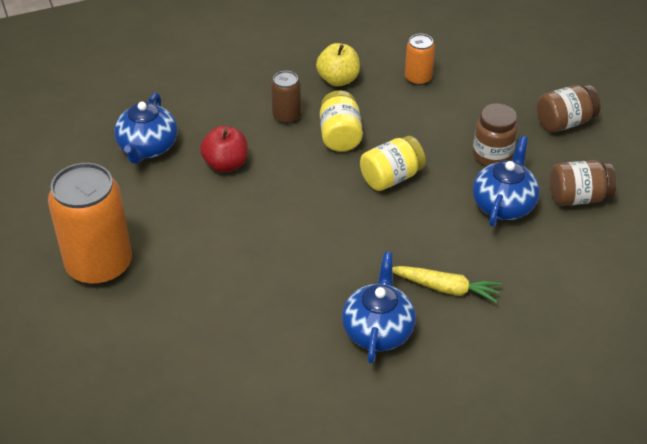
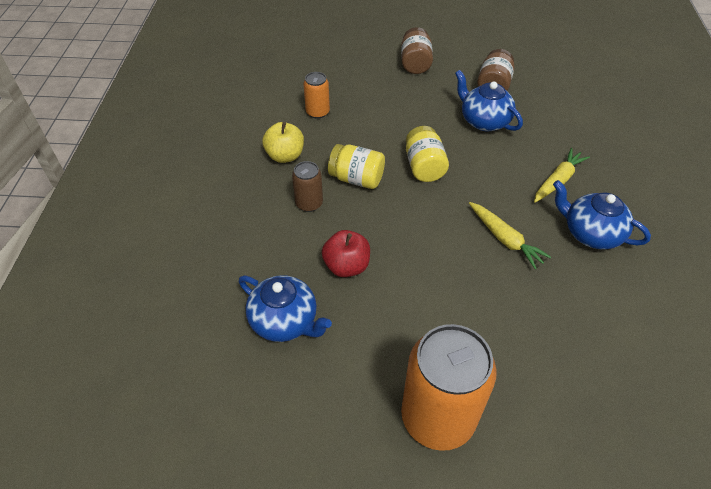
camera: 65 degrees left, 5 degrees up
brown jar [473,103,518,166] -> none
none -> yellow carrot [469,202,551,269]

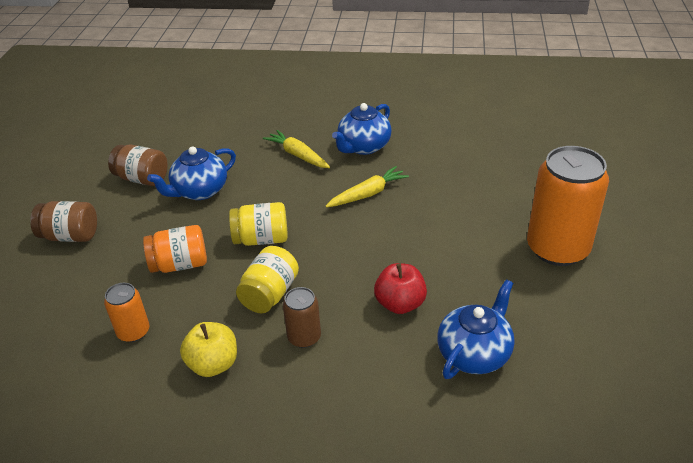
camera: 85 degrees left, 10 degrees down
none -> orange jar [143,225,207,273]

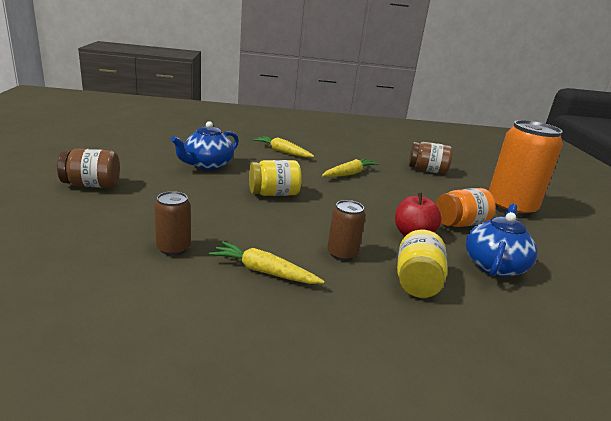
camera: 15 degrees left, 15 degrees down
orange can [104,283,149,342] -> brown can [154,191,191,256]
brown jar [108,145,168,186] -> brown jar moved to [409,142,452,174]
orange jar [143,225,207,273] -> orange jar moved to [436,188,496,227]
yellow apple [180,322,237,377] -> yellow carrot [209,241,325,284]
yellow jar [236,246,299,313] -> yellow jar moved to [397,230,447,298]
blue teapot [332,103,392,155] -> none

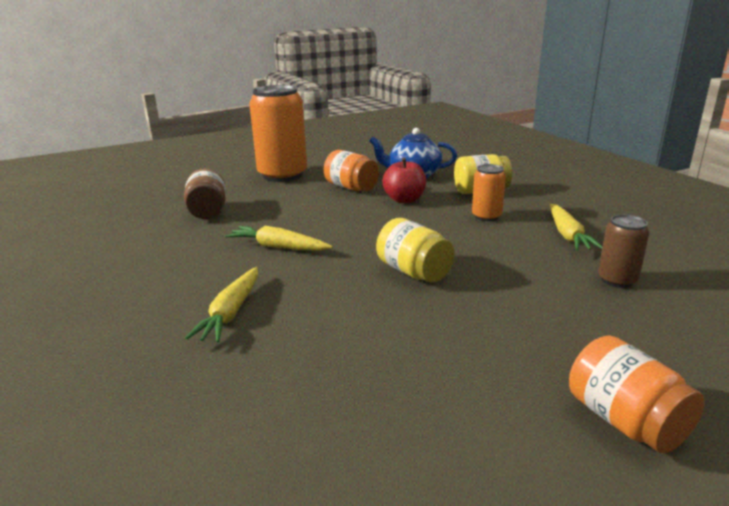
camera: 110 degrees left, 0 degrees up
brown jar [57,148,120,188] -> orange jar [569,336,705,453]
blue teapot [171,121,239,170] -> none
brown can [327,200,366,261] -> orange can [472,164,506,221]

